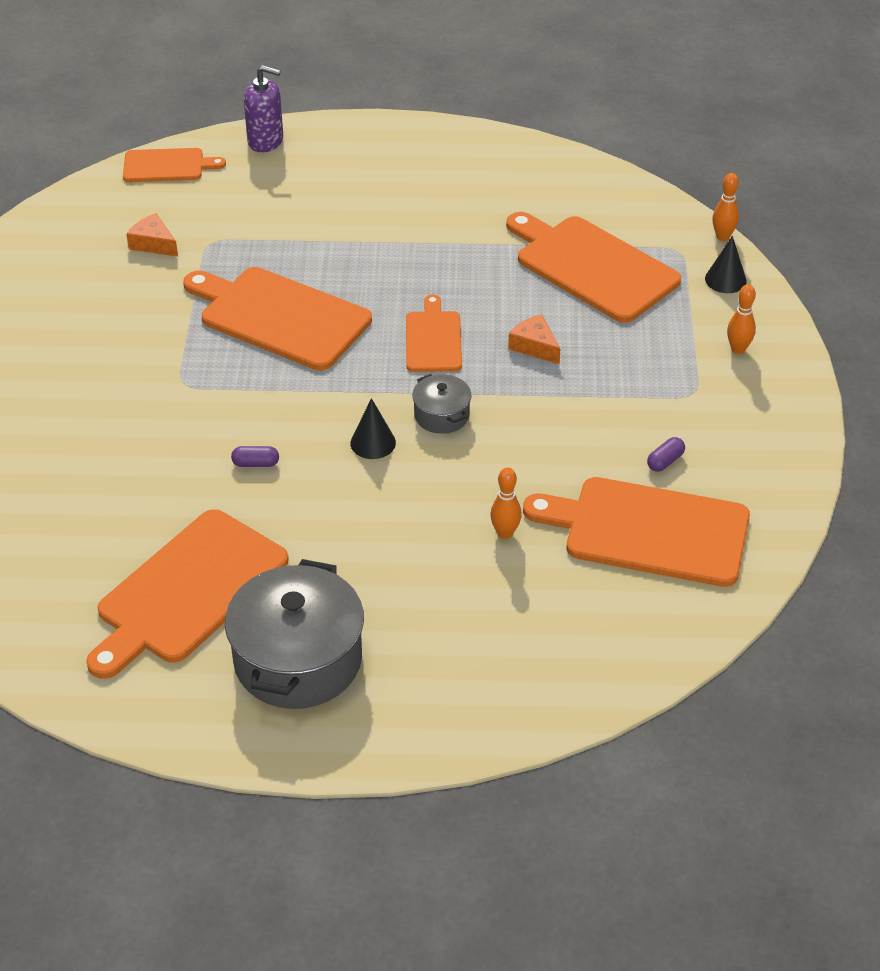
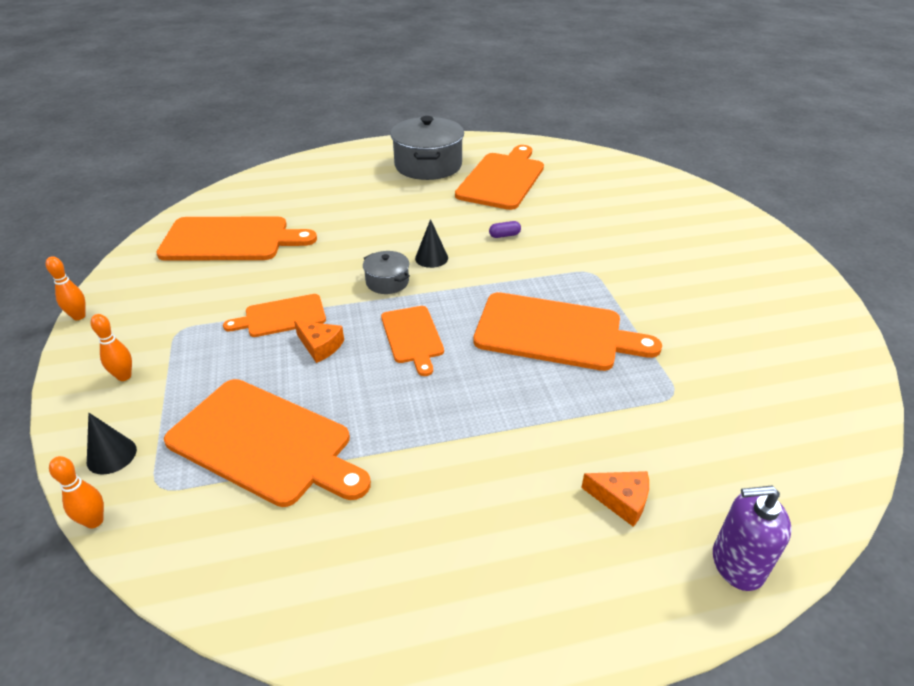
camera: 165 degrees right, 5 degrees down
orange cutting board [123,148,226,182] -> orange cutting board moved to [223,294,326,337]
orange cheese [126,213,178,257] -> orange cheese moved to [581,471,649,527]
orange bowling pin [490,468,522,539] -> orange bowling pin moved to [46,256,86,320]
purple capsule [647,437,685,472] -> none

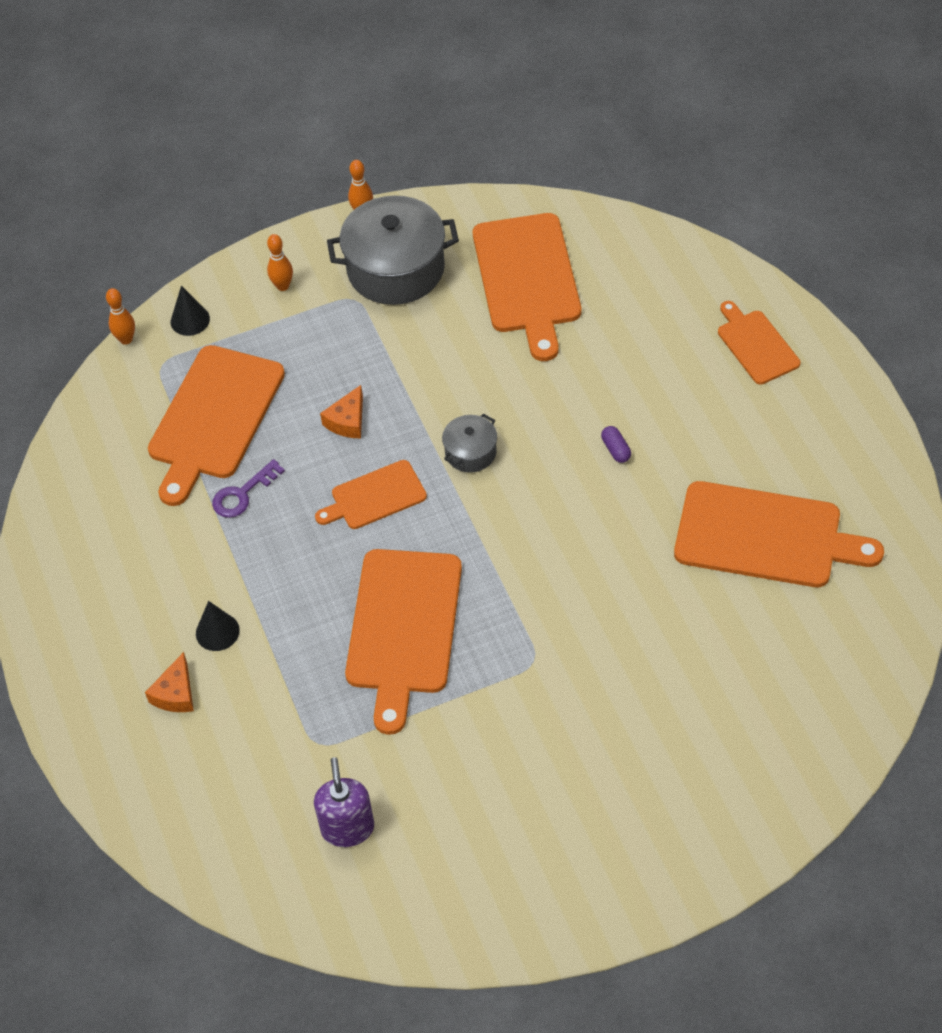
camera: 85 degrees right, 15 degrees up
orange cutting board [223,294,326,337] -> orange cutting board moved to [718,301,801,384]
grey pot [390,116,464,180] -> grey pot moved to [327,196,459,305]
black cone [415,219,448,268] -> black cone moved to [196,601,240,651]
purple capsule [489,221,521,238] -> purple capsule moved to [601,426,631,463]
purple soap dispenser [713,486,792,591] -> purple soap dispenser moved to [314,757,374,847]
none -> purple key [212,459,285,518]

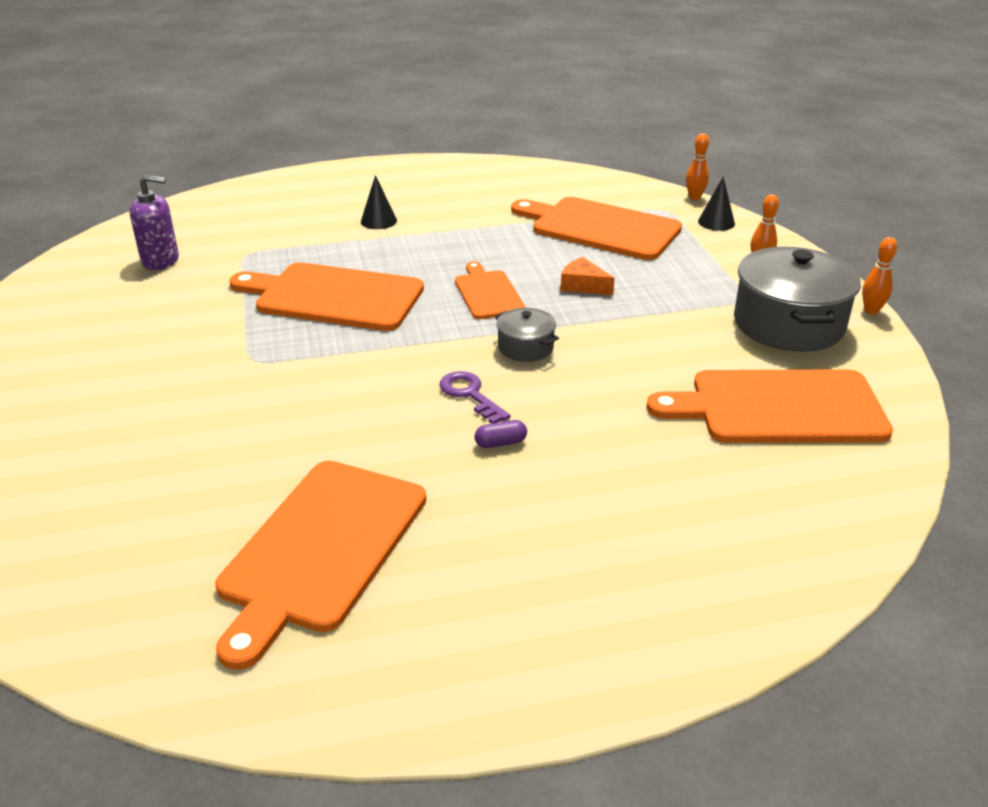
camera: 95 degrees right, 20 degrees down
orange cheese [145,652,194,712] -> none
purple key [212,459,285,518] -> purple key moved to [439,371,511,424]
orange cutting board [718,301,801,384] -> none

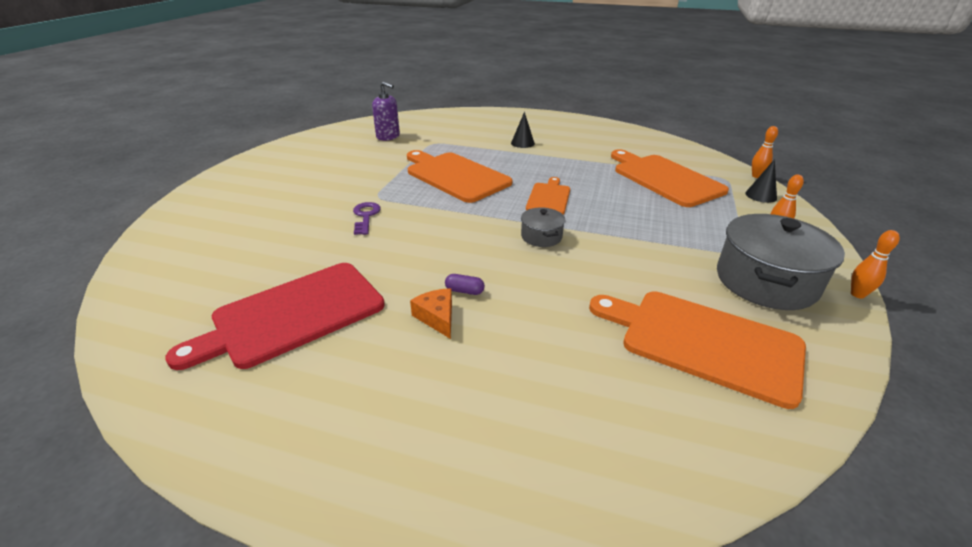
camera: 30 degrees right, 0 degrees up
orange cutting board [215,461,426,670] -> red cutting board [165,263,385,370]
purple key [439,371,511,424] -> purple key moved to [353,202,381,235]
orange cheese [561,257,615,295] -> orange cheese moved to [410,288,452,339]

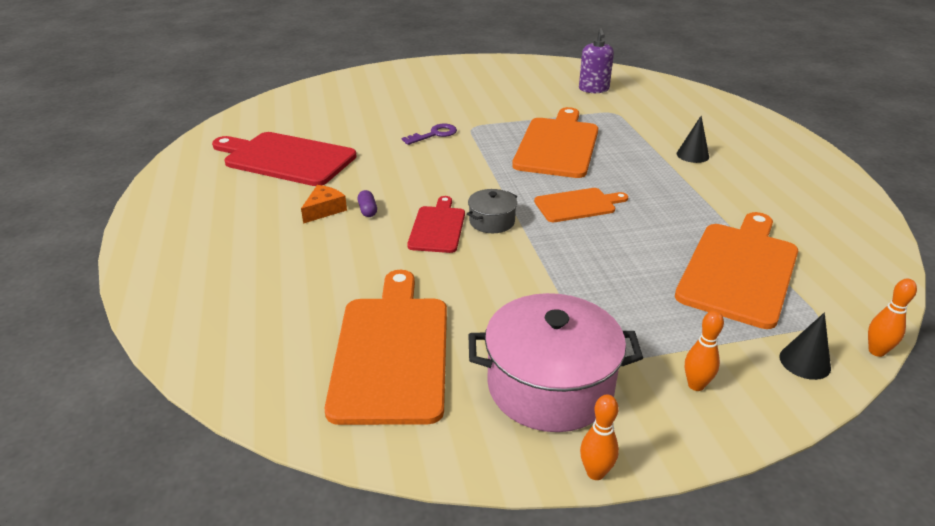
camera: 60 degrees right, 0 degrees up
grey pot [717,214,845,310] -> pink pot [468,293,643,432]
none -> red cutting board [407,196,465,253]

